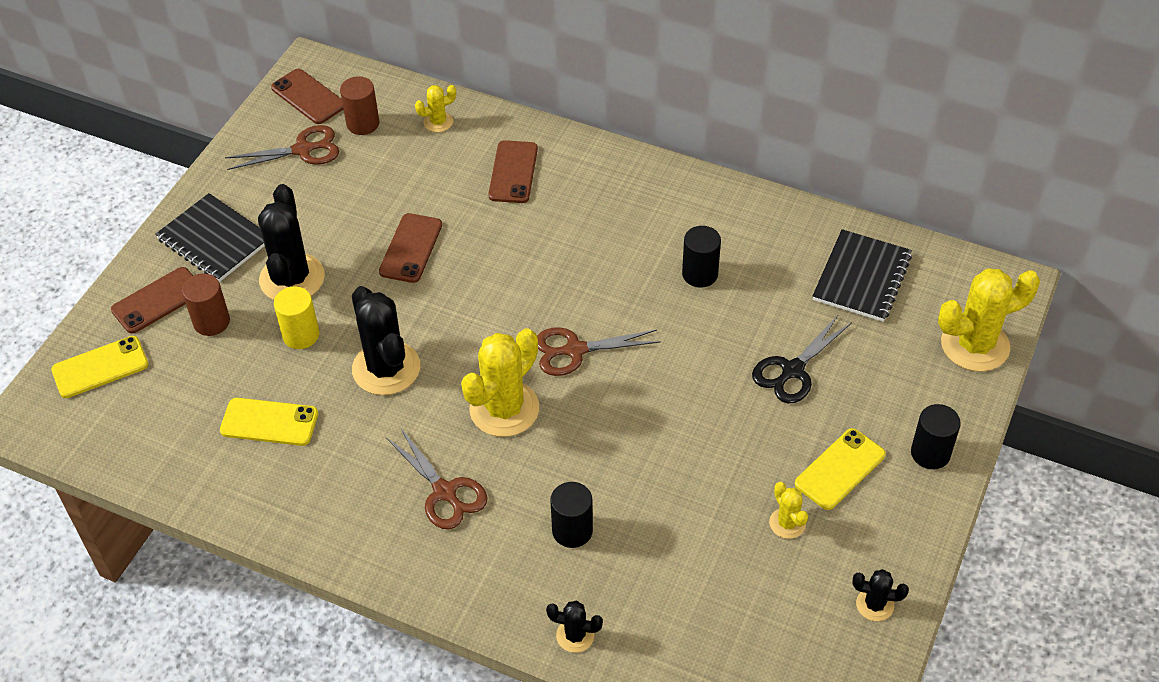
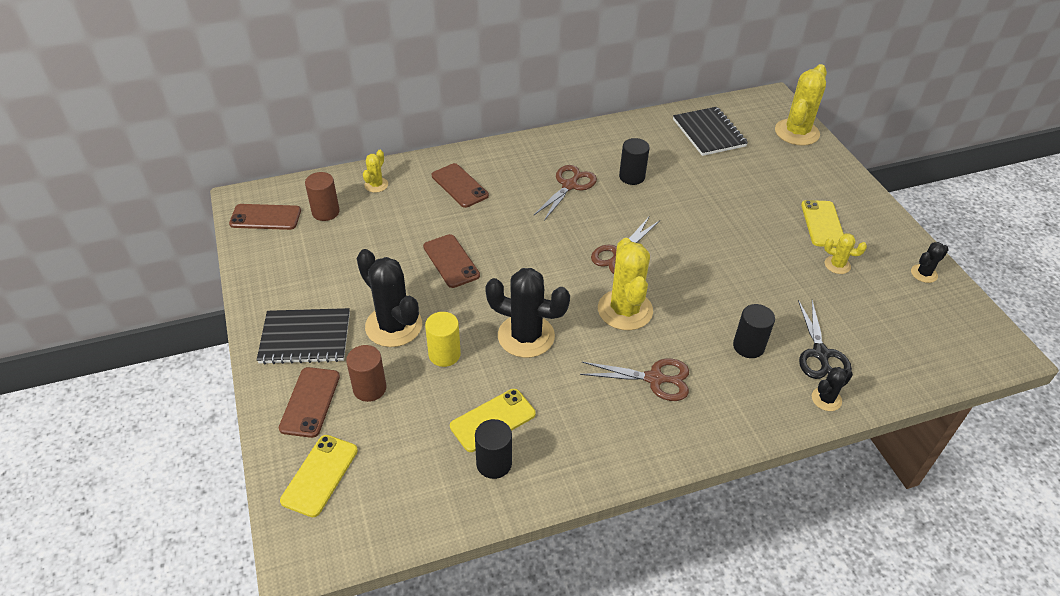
camera: 45 degrees left, 5 degrees down
brown scissors [225,125,339,170] -> brown scissors moved to [534,165,597,221]
black scissors [752,315,851,403] -> black scissors moved to [798,300,852,379]
black cylinder [911,404,961,469] -> black cylinder moved to [475,419,512,479]

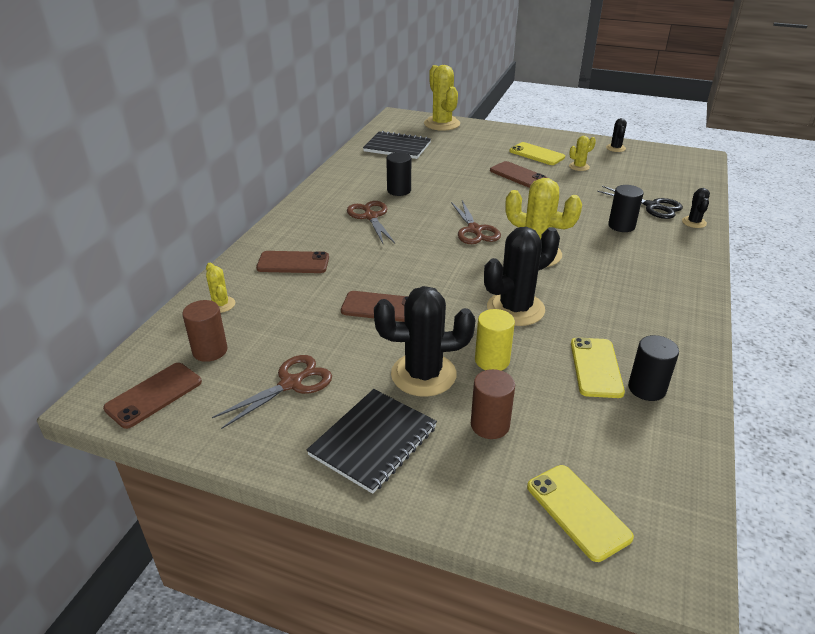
camera: 50 degrees left, 10 degrees down
brown phone [279,367,340,438] -> brown phone moved to [490,161,547,188]
brown scissors [580,359,689,401] -> brown scissors moved to [212,355,332,429]

